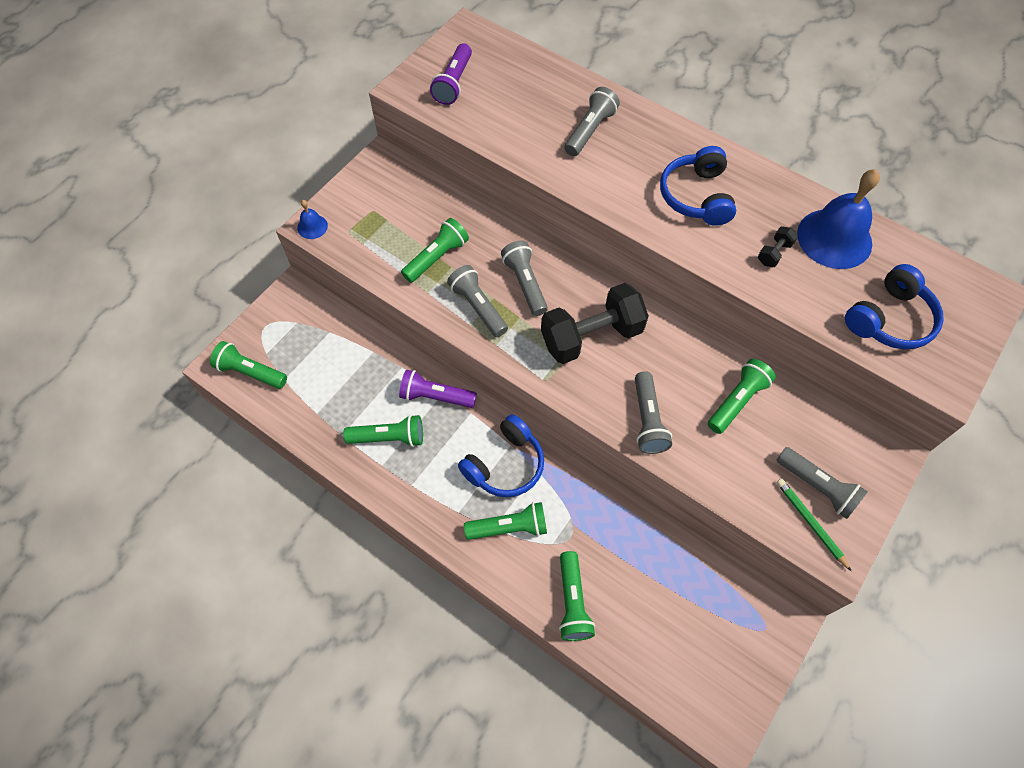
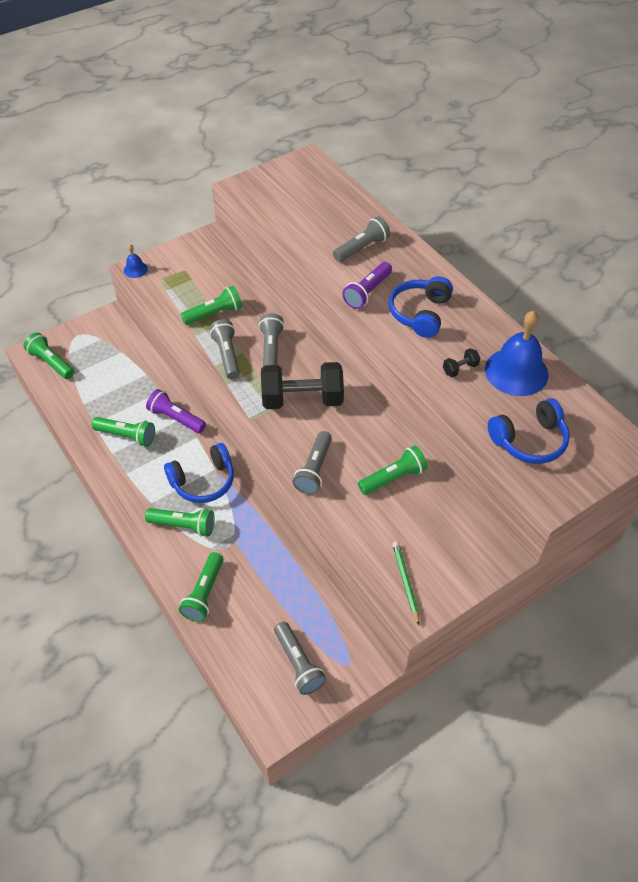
camera: 20 degrees right, 10 degrees down
purple flashlight [430,43,472,105] -> purple flashlight moved to [342,262,392,309]
grey flashlight [777,447,868,519] -> grey flashlight moved to [274,622,326,695]

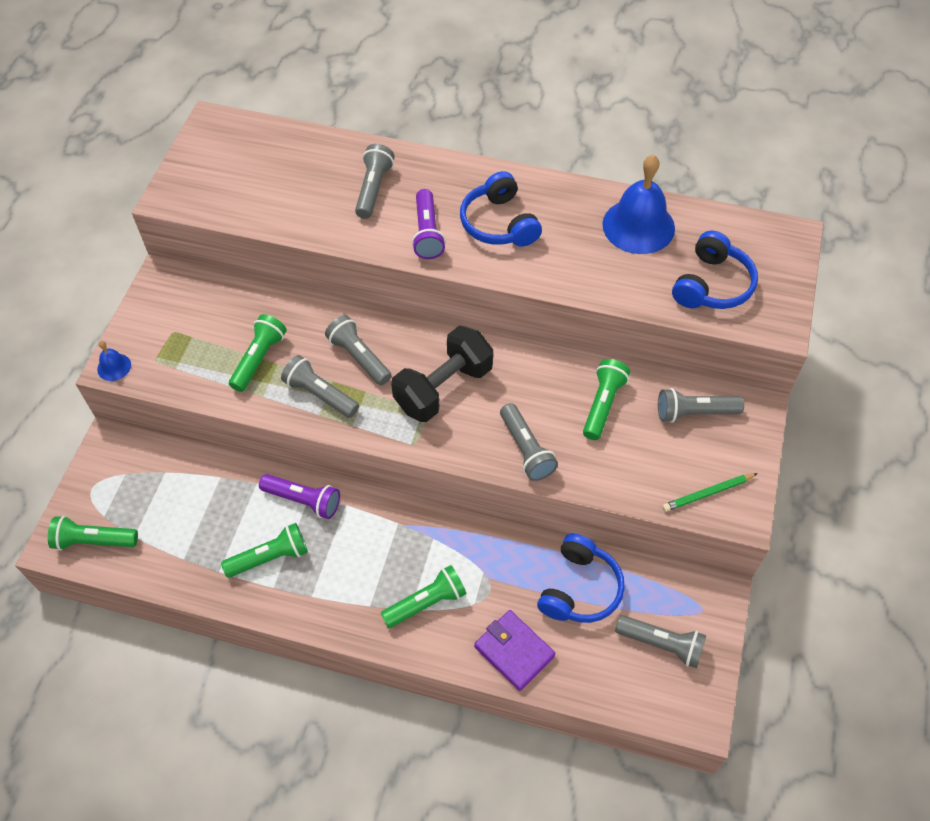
camera: 40 degrees left, 5 degrees up
purple flashlight [146,389,206,433] -> purple flashlight turned 150 degrees counterclockwise [259,474,340,519]
blue headphones [164,443,234,503] -> blue headphones moved to [537,533,625,623]
green flashlight [179,552,223,622] -> purple wallet [474,610,555,691]
green pencil [392,541,419,625] -> green pencil turned 60 degrees counterclockwise [662,473,758,512]
black dumbbell [443,348,480,377] -> none
none -> grey flashlight [658,388,744,423]

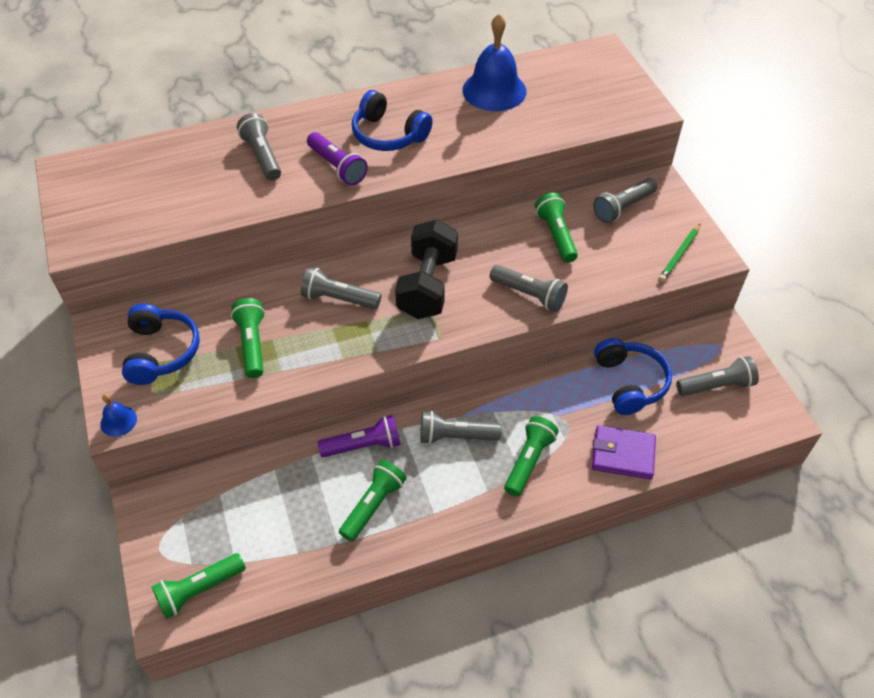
camera: 35 degrees left, 5 degrees down
grey flashlight [281,355,359,418] -> grey flashlight moved to [420,411,501,445]
blue headphones [672,230,758,309] -> blue headphones moved to [122,303,200,385]

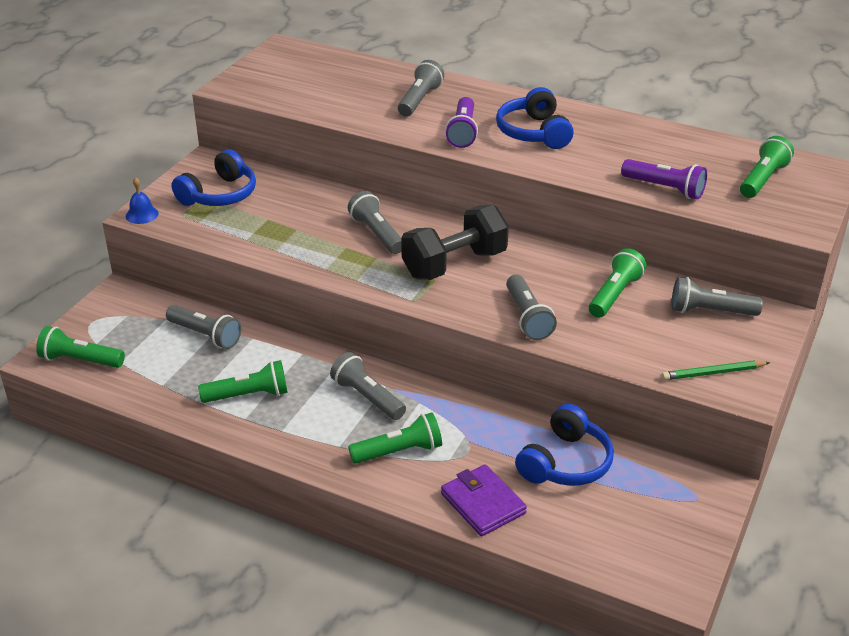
camera: 45 degrees right, 15 degrees down
green flashlight [231,298,265,378] -> green flashlight moved to [740,136,794,198]
purple flashlight [318,415,401,457] -> purple flashlight moved to [621,159,707,199]
blue bell [463,14,526,111] -> none
grey flashlight [676,356,759,396] -> grey flashlight moved to [166,305,241,349]

